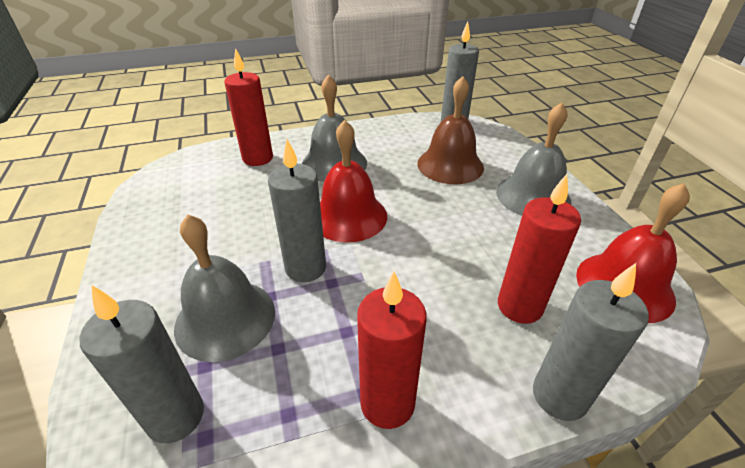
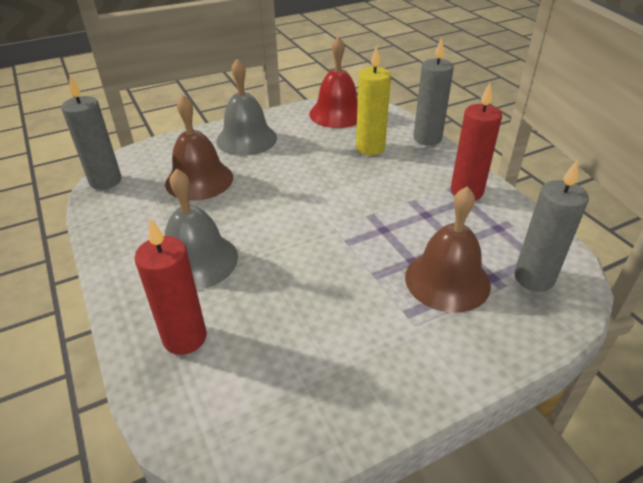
camera: 100 degrees left, 0 degrees up
grey bell [174,214,275,362] -> brown bell [405,186,491,313]
grey candle [268,139,326,282] -> none
red bell [320,120,387,242] -> none
red candle [498,174,581,324] -> yellow candle [356,46,391,155]

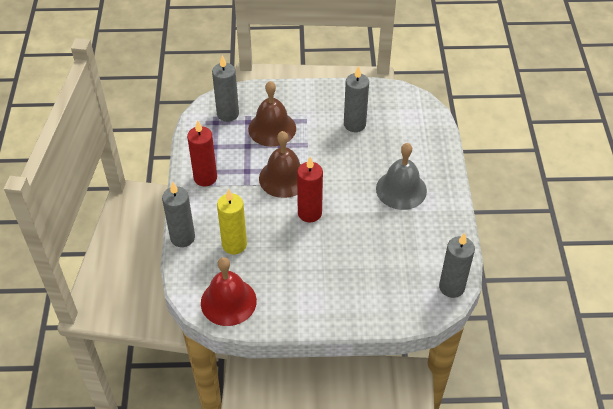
camera: 155 degrees left, 10 degrees up
red candle [135,218,207,355] -> red candle moved to [297,157,323,223]
brown bell [165,95,233,201] -> brown bell moved to [259,131,301,198]
grey bell [216,58,277,156] -> none
none -> grey candle [344,66,369,132]

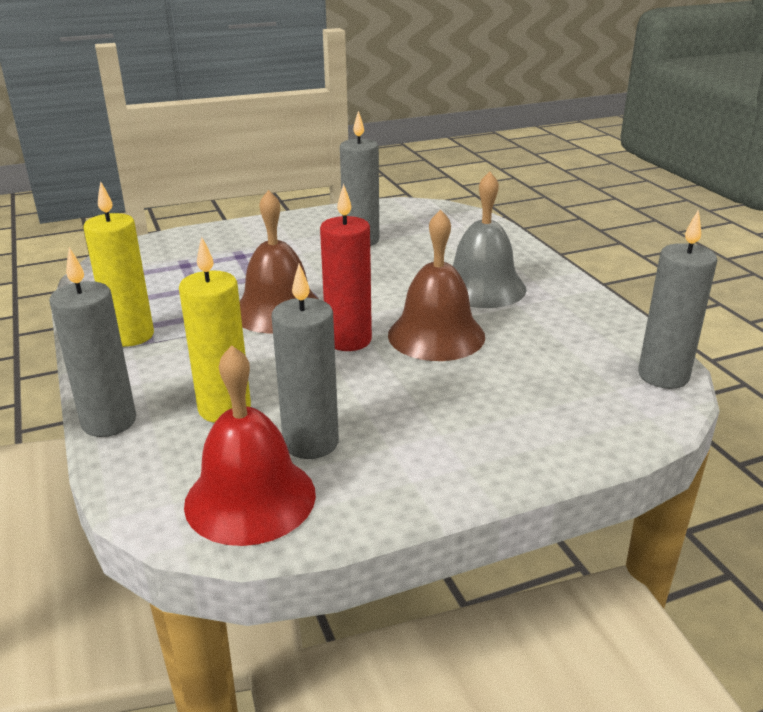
camera: 20 degrees left, 20 degrees down
red candle [187,120,217,186] -> yellow candle [83,181,154,347]
grey candle [212,56,239,122] -> grey candle moved to [272,264,339,459]
brown bell [248,81,296,147] -> brown bell moved to [388,209,485,361]

